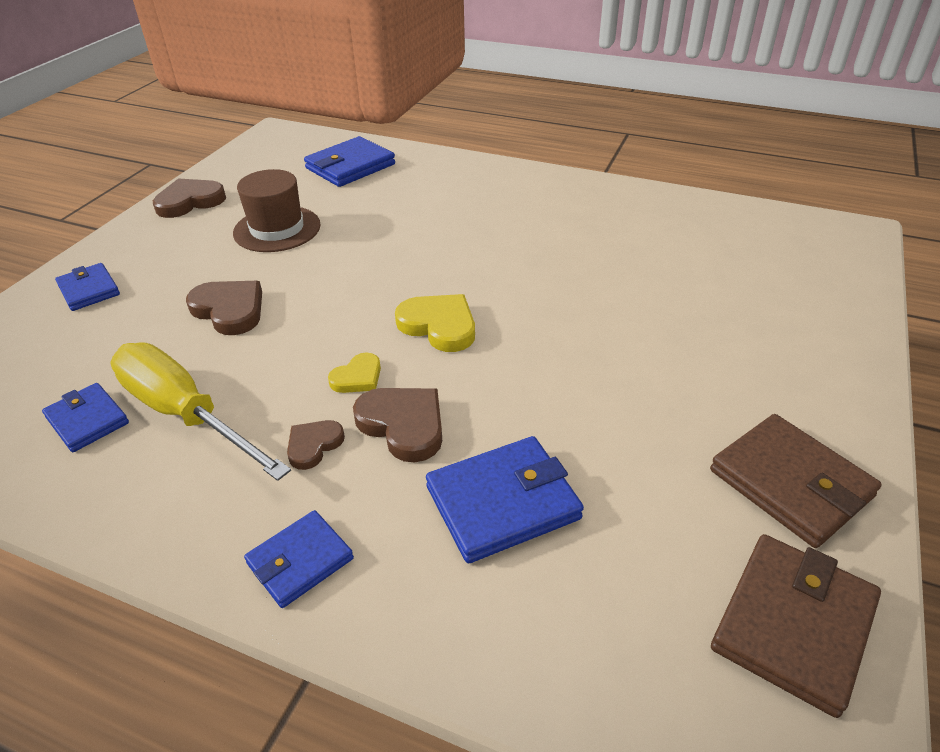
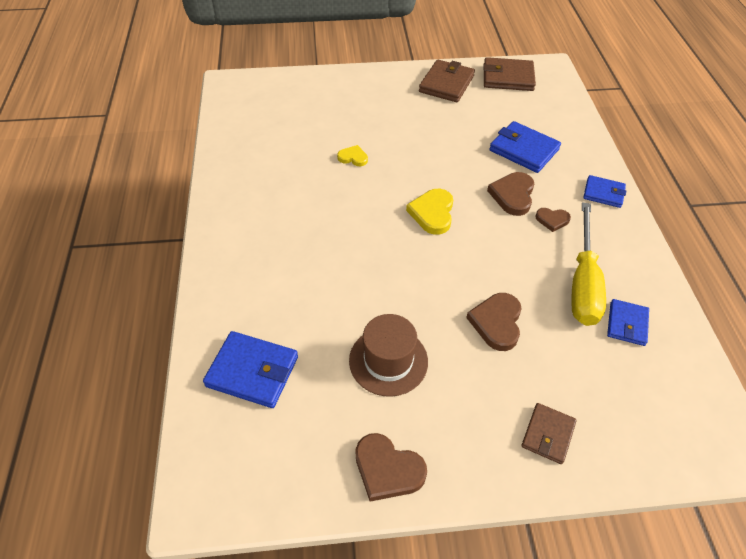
camera: 120 degrees left, 10 degrees up
blue wallet [55,263,120,311] -> brown wallet [522,403,577,464]
yellow heart [328,353,381,393] -> yellow heart moved to [337,145,368,166]

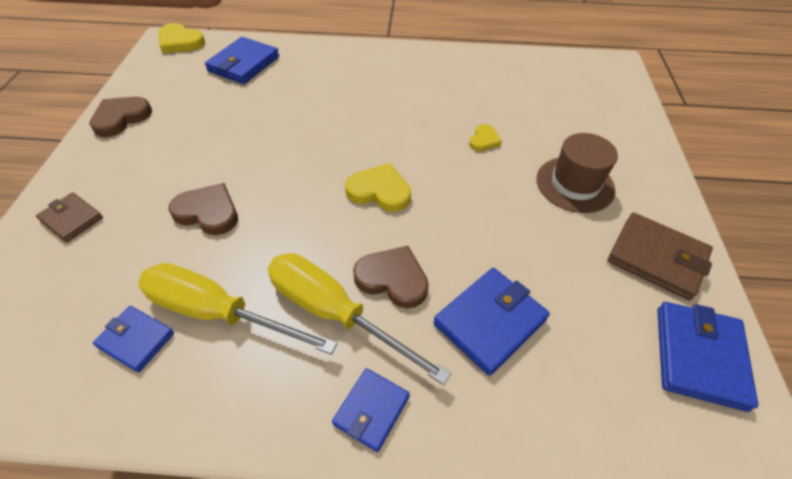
camera: 100 degrees right, 0 degrees up
brown hat [349,314,428,397] -> brown hat moved to [537,133,618,213]
brown wallet [483,57,536,91] -> blue wallet [658,302,758,412]
brown heart [535,208,571,232] -> yellow screwdriver [268,253,451,385]
none -> yellow heart [158,23,205,53]

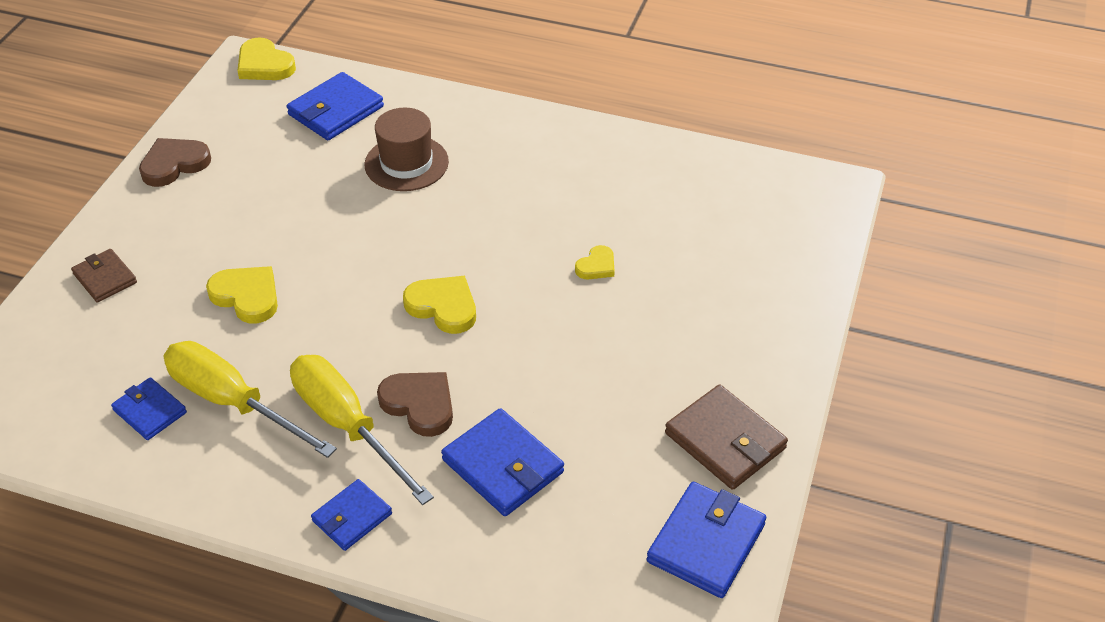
camera: 15 degrees right, 5 degrees down
brown heart [168,183,238,235] -> yellow heart [206,266,278,323]
blue wallet [433,268,550,376] -> blue wallet turned 75 degrees clockwise [441,408,564,516]
brown hat [537,133,618,213] -> brown hat moved to [365,108,449,191]

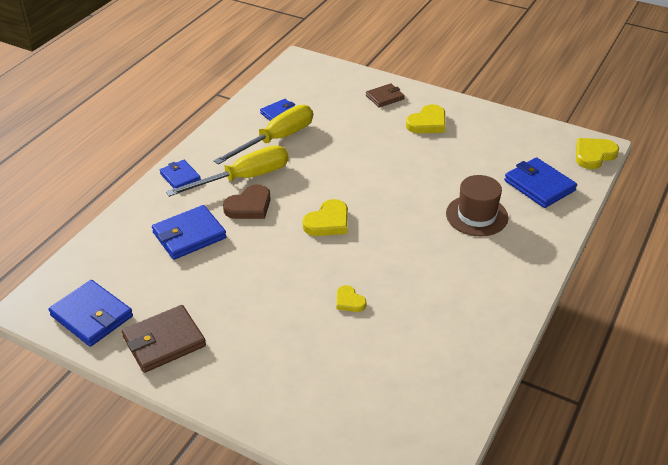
camera: 100 degrees right, 5 degrees down
brown heart [139,138,211,187] -> none
yellow heart [206,266,278,323] -> yellow heart moved to [406,104,446,133]

